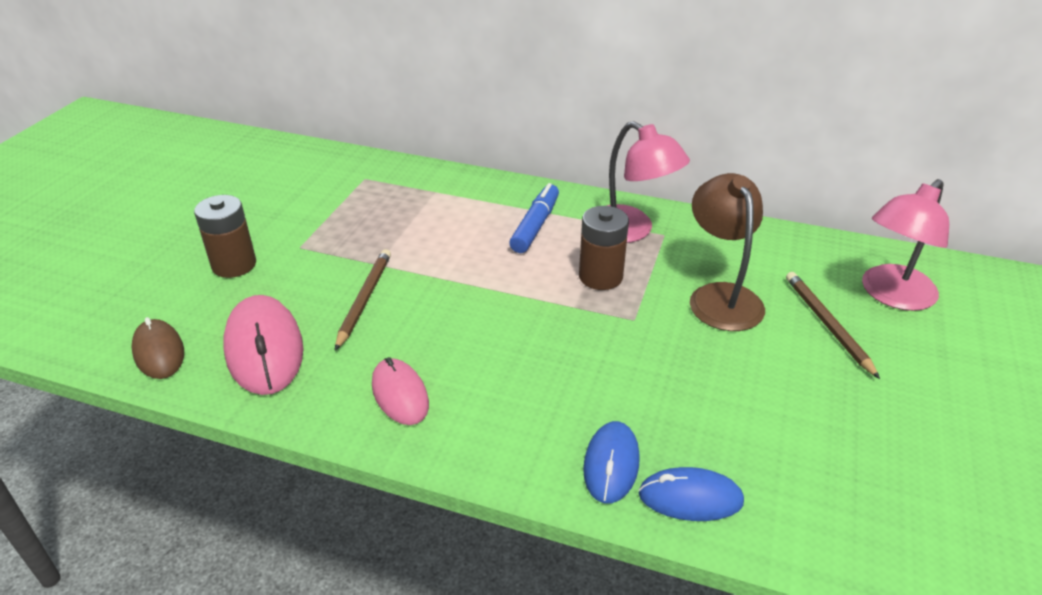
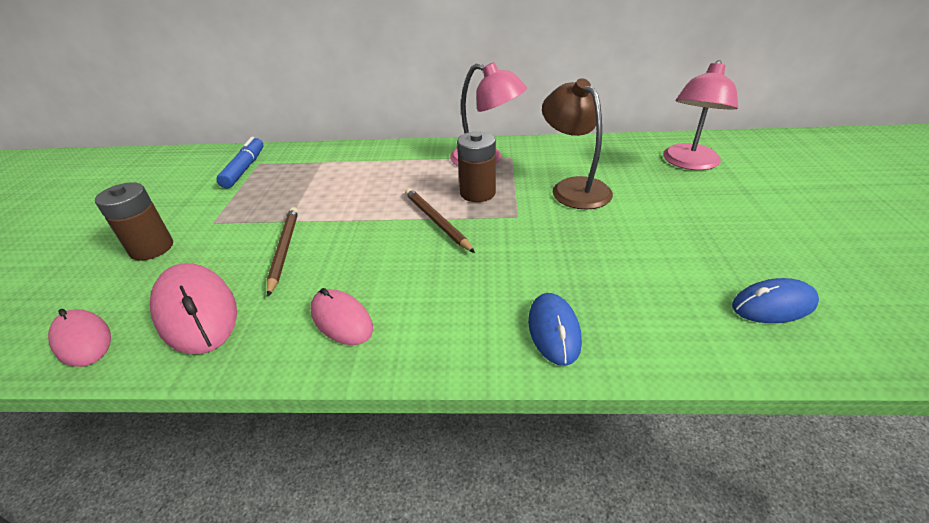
camera: 15 degrees left, 0 degrees up
brown mouse [131,317,184,379] -> pink mouse [48,309,111,367]
blue marker [509,183,559,253] -> blue marker moved to [216,137,264,188]
blue mouse [639,467,744,521] -> blue mouse moved to [732,278,819,323]
brown pencil [786,272,880,379] -> brown pencil moved to [405,188,475,253]

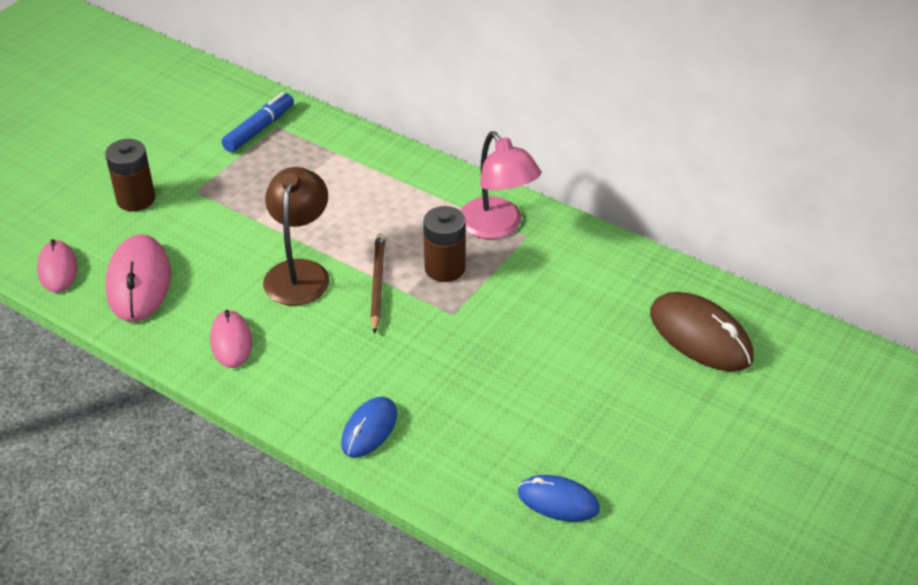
camera: 30 degrees right, 5 degrees up
brown pencil [266,207,298,296] -> none
brown lamp [542,78,613,209] -> brown lamp moved to [263,167,330,306]
pink lamp [663,60,738,170] -> brown mouse [650,292,753,371]

